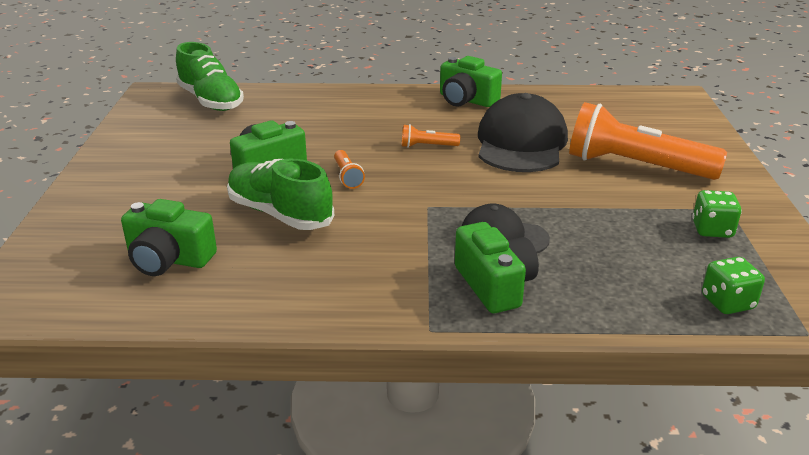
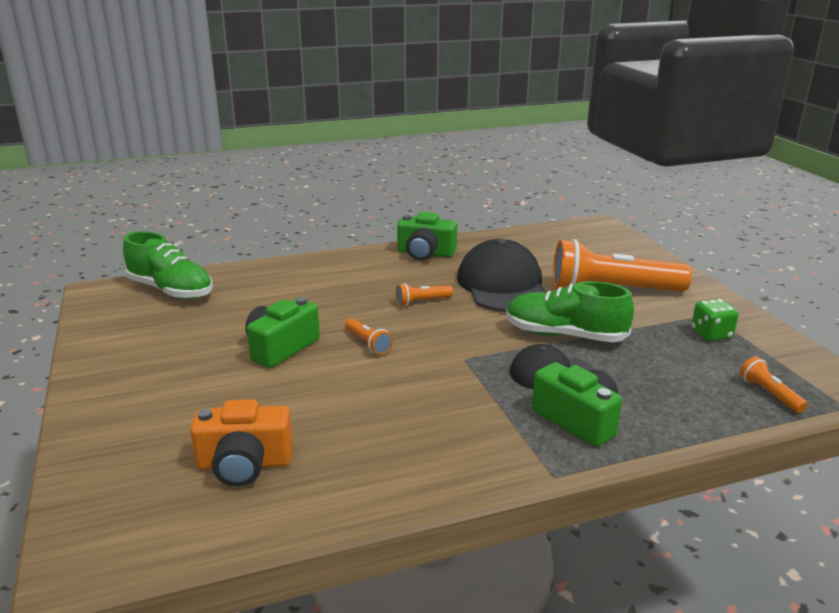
camera: 20 degrees left, 5 degrees down
green camera [121,199,217,276] -> orange camera [190,399,293,487]
green shoe [227,158,334,230] -> green shoe moved to [506,281,634,342]
green dice [702,257,765,314] -> orange flashlight [740,357,808,413]

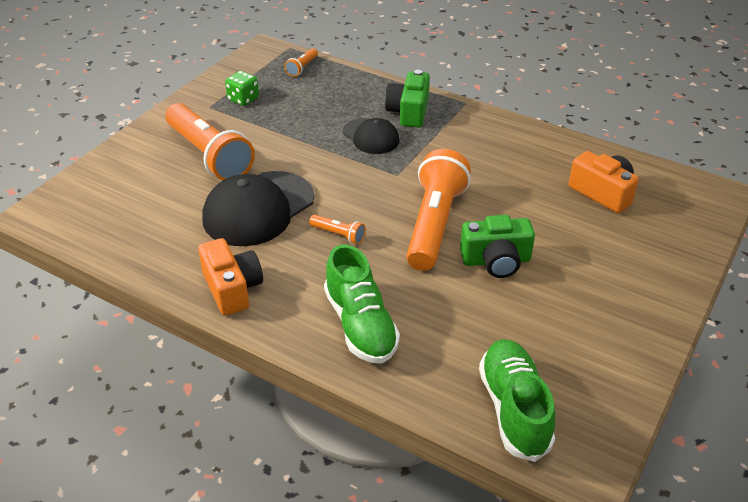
camera: 130 degrees left, 15 degrees up
orange flashlight [345,318,393,355] -> orange flashlight [406,149,471,271], size x2.39
green camera [397,212,457,261] -> orange camera [198,238,263,315]
green shoe [506,281,634,342] -> green shoe moved to [324,244,400,364]

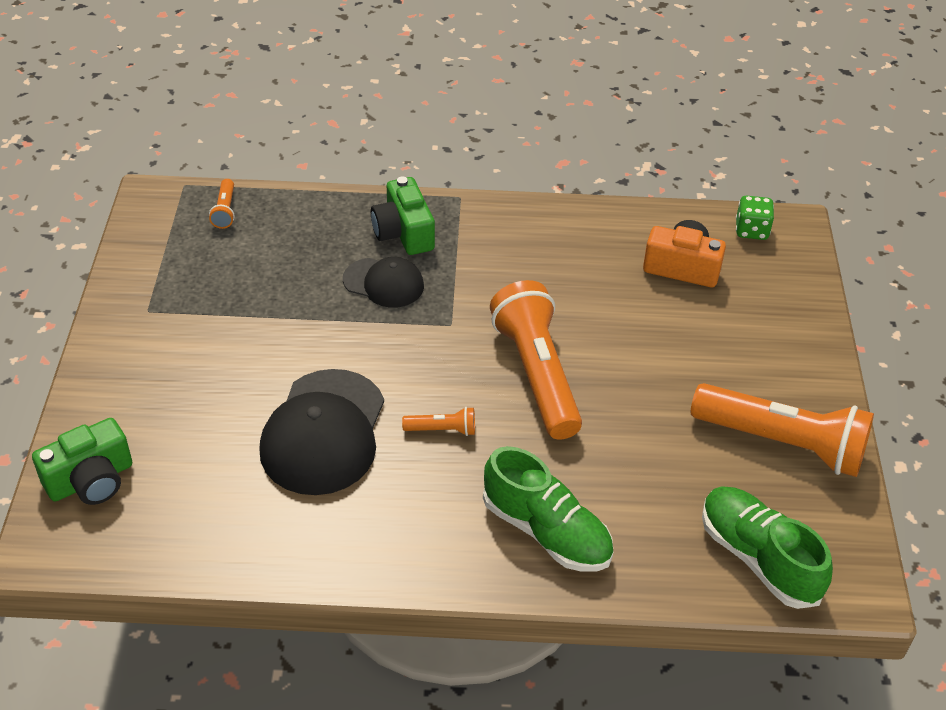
camera: 30 degrees left, 5 degrees up
orange flashlight [165,103,255,180] -> orange flashlight moved to [691,383,874,477]
orange camera [198,238,263,315] -> none
green dice [225,71,259,106] -> green dice moved to [736,195,774,240]
green camera [460,215,535,278] -> green camera moved to [32,418,132,505]

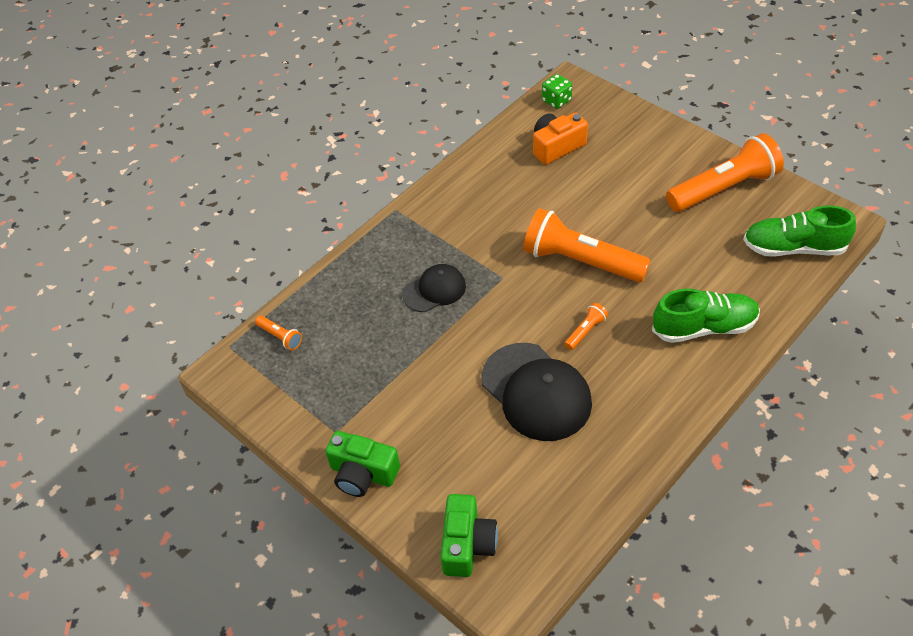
camera: 45 degrees left, 5 degrees up
green camera [371,176,435,255] -> green camera moved to [325,431,400,497]

